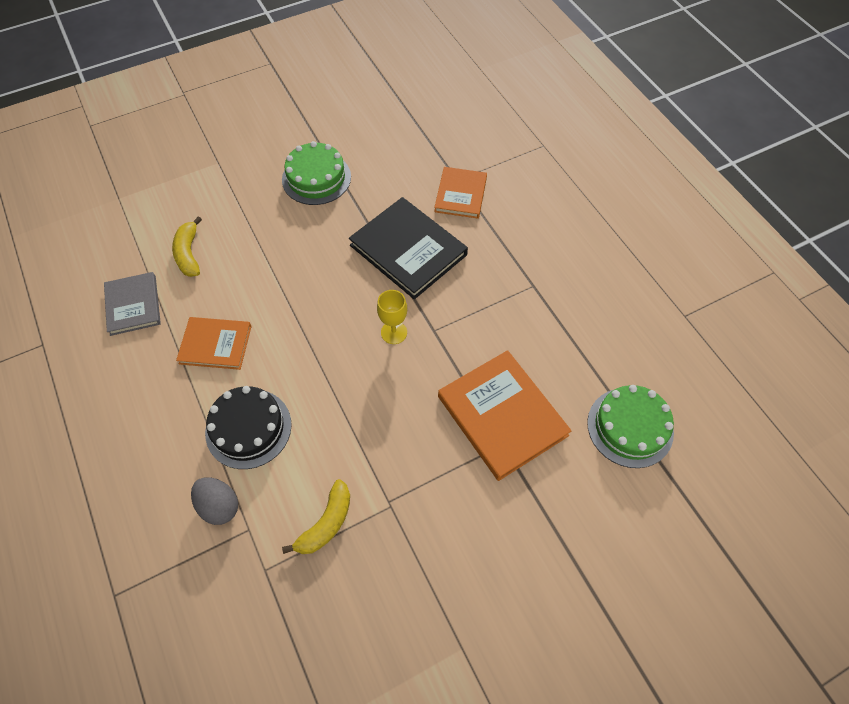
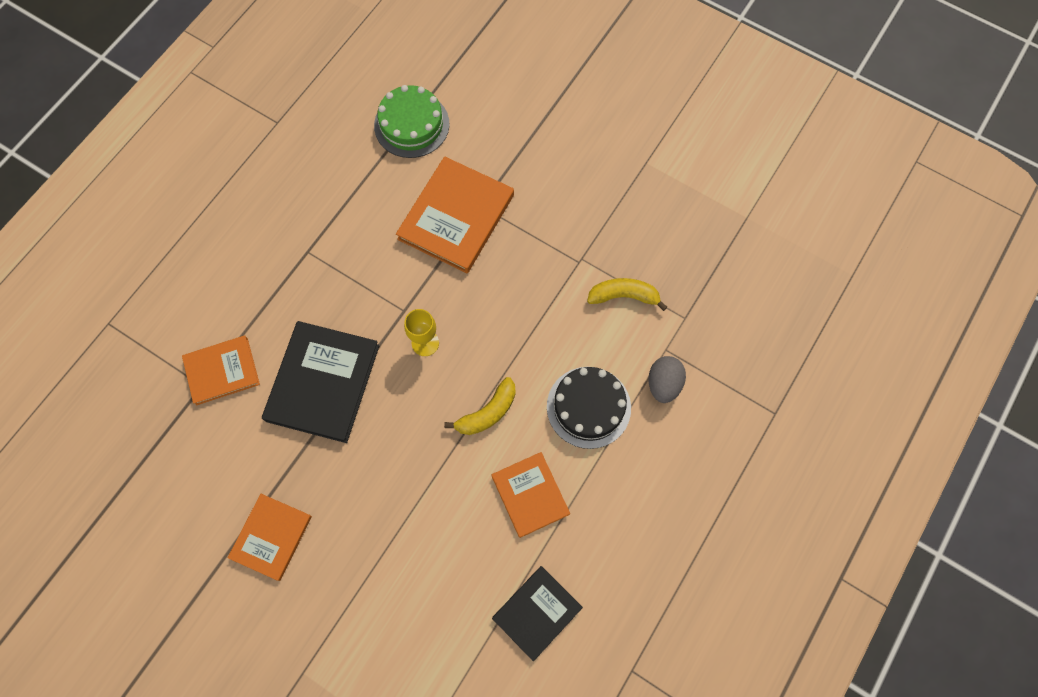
camera: 120 degrees left, 10 degrees up
grey book [104,272,161,336] -> black book [492,566,583,661]
yellow banana [172,216,202,277] -> yellow banana moved to [444,377,516,435]
green cake [282,141,351,205] -> orange book [228,494,312,581]

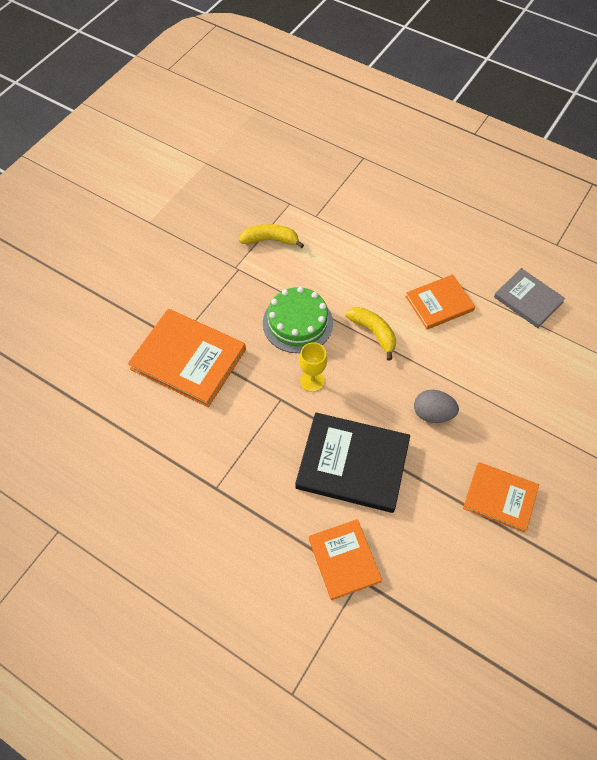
camera: 90 degrees left, 10 degrees down
green cake [374,85,450,158] -> green cake moved to [263,287,333,353]
black book [492,566,583,661] -> grey book [494,268,565,328]
black cake [547,367,631,449] -> none
yellow banana [587,278,667,311] -> yellow banana turned 90 degrees clockwise [239,224,304,248]
grey egg [648,356,686,403] -> grey egg moved to [414,390,459,423]

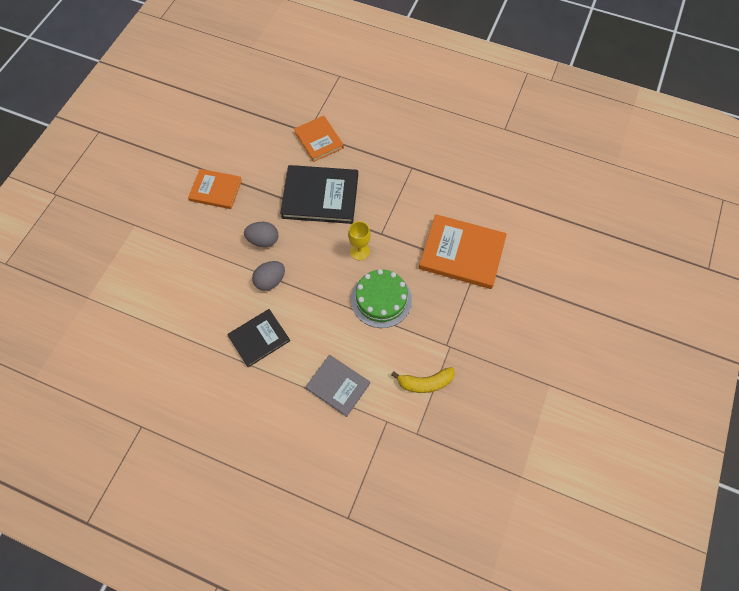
camera: 170 degrees right, 5 degrees up
yellow banana [345,307,396,361] -> none
orange book [405,275,475,329] -> black book [227,309,290,367]
grey book [494,268,565,328] -> grey book moved to [305,355,370,417]
none -> grey egg [252,261,285,291]

